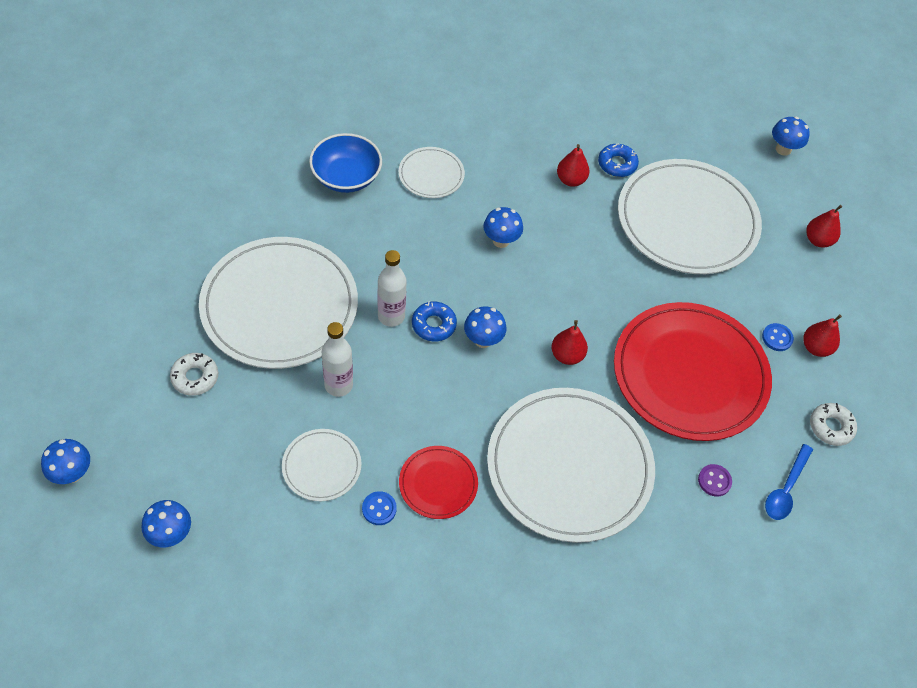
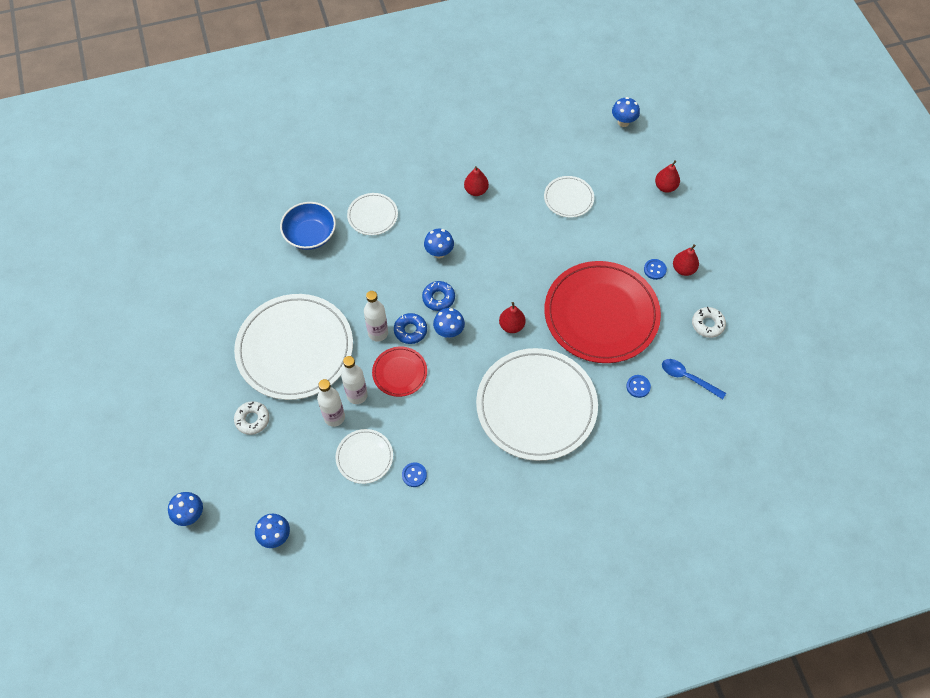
camera: 10 degrees left, 5 degrees up
red plate [399,446,478,519] -> red plate moved to [372,347,427,397]
blue donut [598,143,639,177] -> blue donut moved to [422,281,455,311]
white plate [618,159,762,274] -> white plate [544,176,594,218], size x0.46
purple button [698,464,732,497] -> blue button [626,375,651,398]
blue spoon [765,444,813,520] -> blue spoon turned 105 degrees clockwise [662,359,726,399]
none -> white bottle [317,379,345,427]

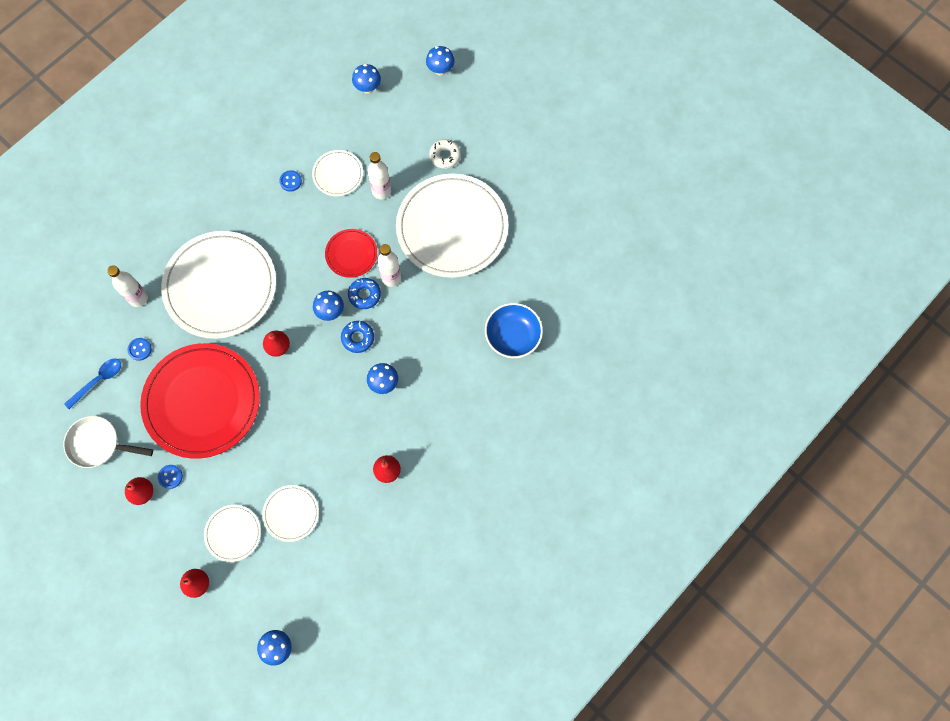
camera: 150 degrees right, 10 degrees up
white bottle [341,356,368,404] -> white bottle moved to [107,265,148,307]
white plate [347,193,398,235] -> white plate moved to [204,505,261,562]
blue spoon [662,359,726,399] -> blue spoon turned 45 degrees counterclockwise [64,359,121,409]
white donut [692,307,726,338] -> white pan [63,416,153,468]

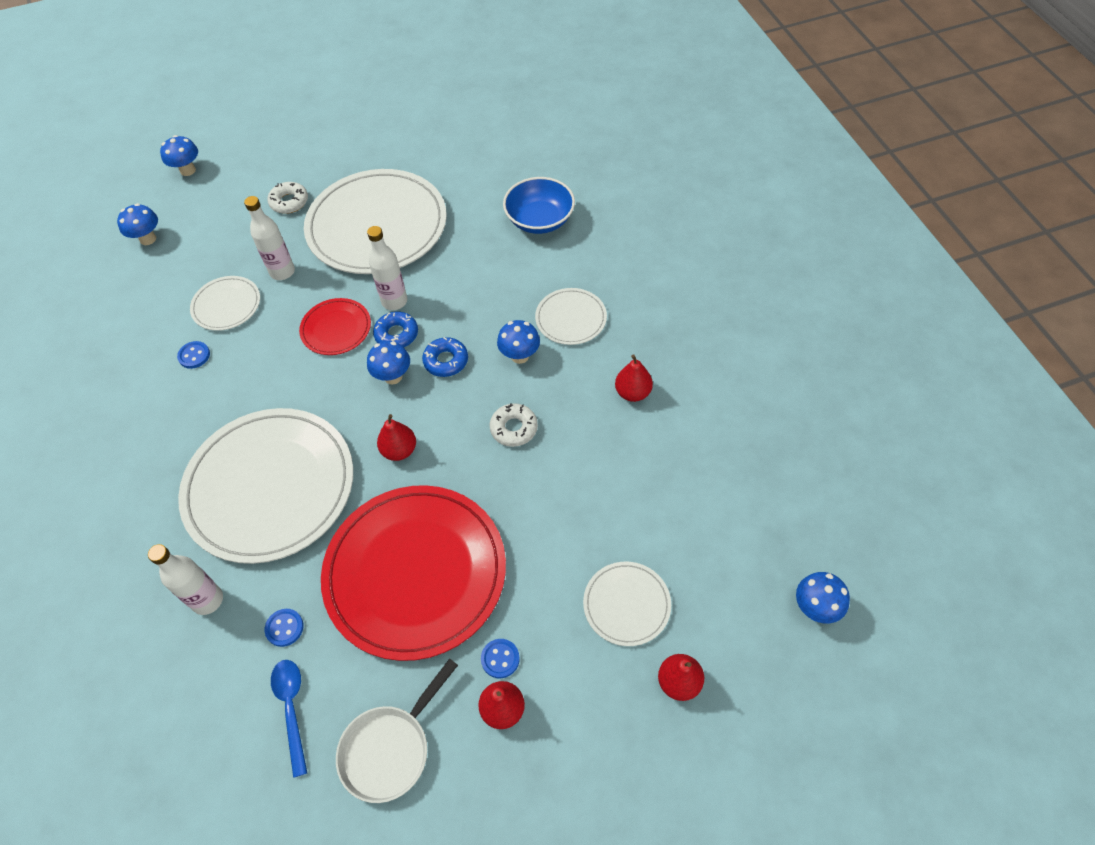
camera: 60 degrees left, 15 degrees down
white plate [262,485,319,542] -> white plate moved to [535,288,607,345]
none -> white donut [490,403,538,447]

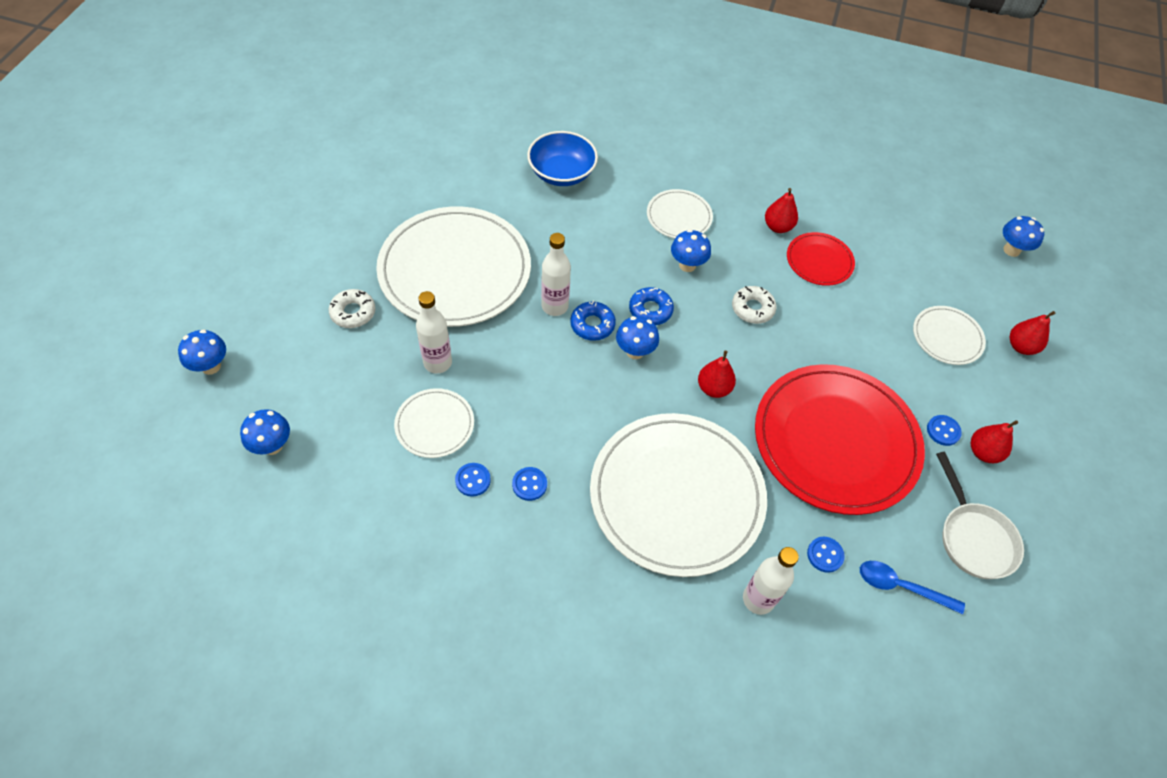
camera: 60 degrees left, 0 degrees up
red plate [299,298,371,355] -> red plate moved to [787,232,855,286]
none -> blue button [512,467,547,501]

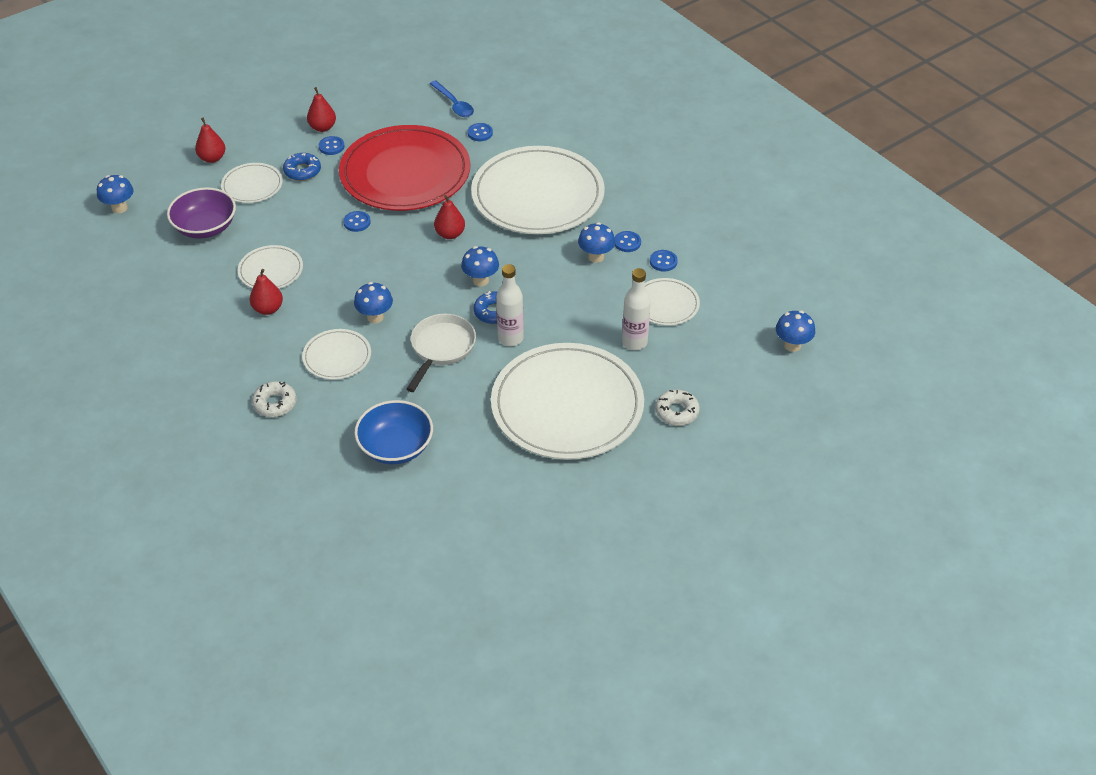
camera: 140 degrees left, 10 degrees down
blue mushroom [178,330,226,375] -> blue mushroom moved to [578,222,615,263]
blue donut [629,287,674,325] -> blue donut moved to [283,153,321,181]
white donut [732,286,776,324] -> white donut moved to [252,381,297,417]
white bottle [743,547,799,615] -> none
red plate [787,232,855,286] -> white plate [238,245,303,289]
white pan [936,452,1024,579] -> white pan moved to [406,314,476,392]
none -> purple bowl [167,187,236,239]
none -> blue button [343,211,371,232]

